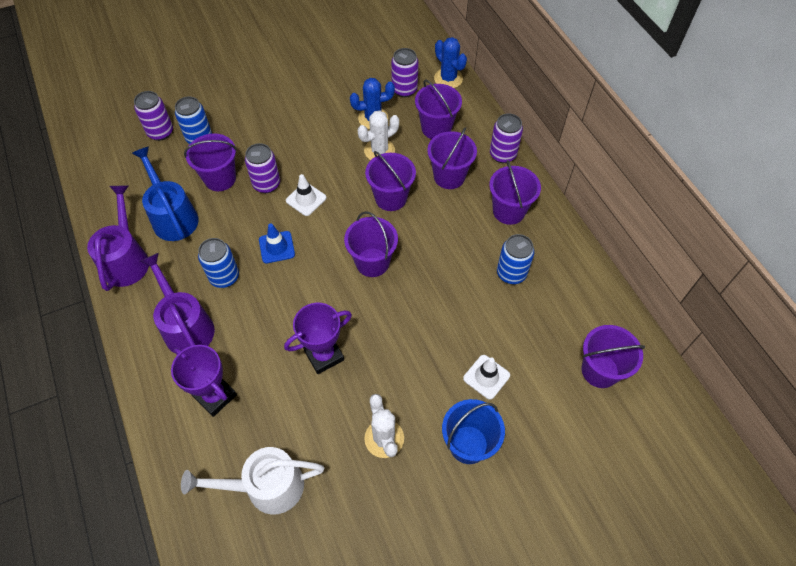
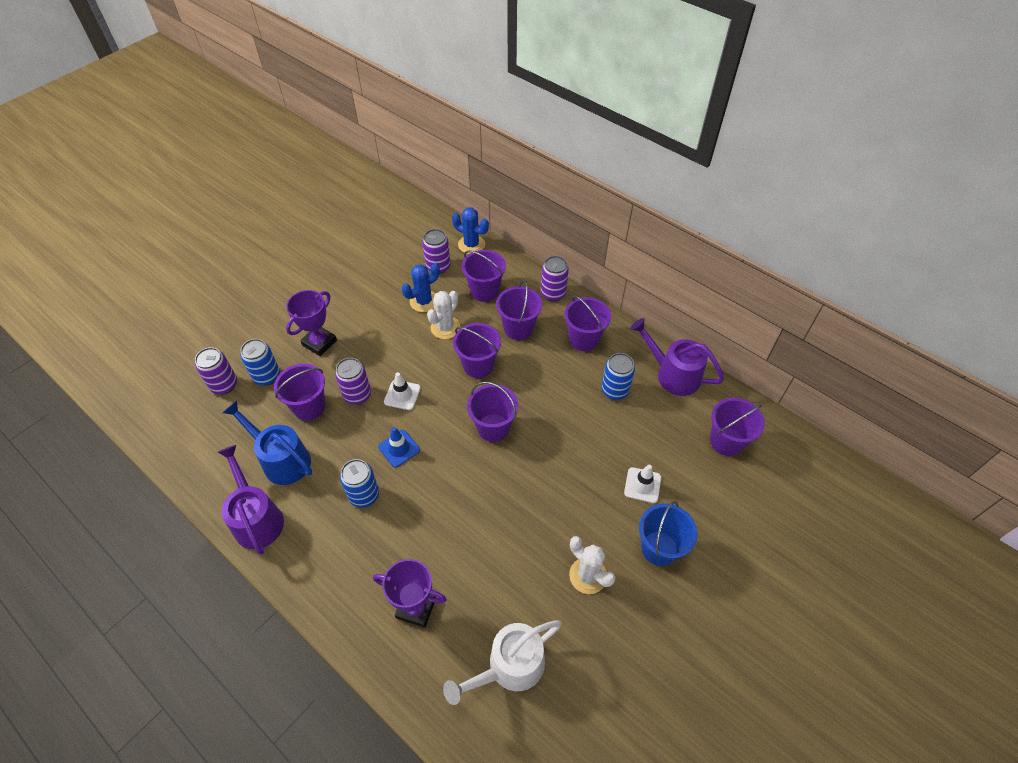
camera: 25 degrees left, 5 degrees down
purple watering can [140,253,215,354] -> purple watering can moved to [630,318,724,396]
purple trophy [284,303,352,374] -> purple trophy moved to [286,290,337,356]

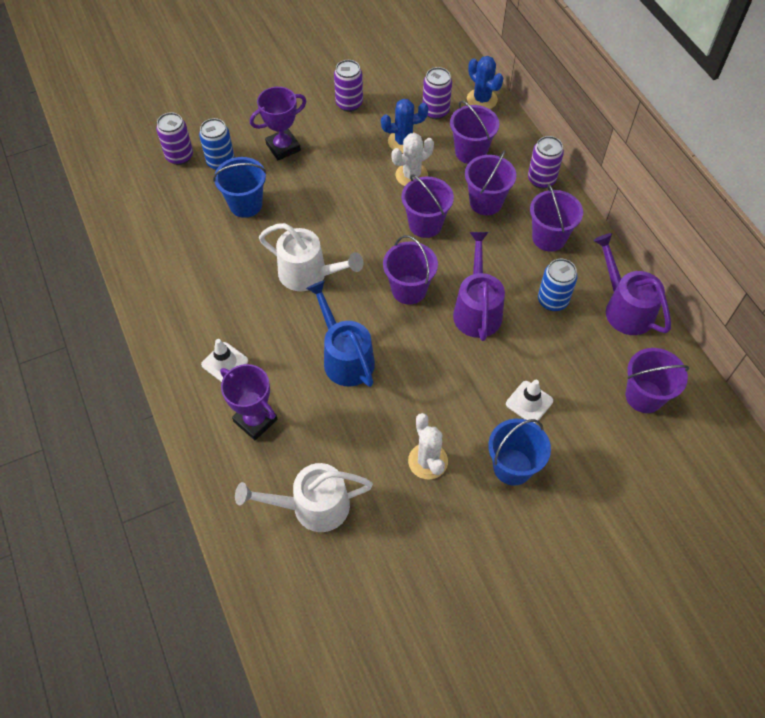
camera: 25 degrees right, 5 degrees up
purple watering can [217,445,284,555] -> purple watering can moved to [453,232,505,341]
blue watering can [222,400,312,485] -> blue watering can moved to [306,281,375,387]
purple bucket [274,364,325,421] -> blue bucket [213,157,267,218]
purple can [335,358,371,405] -> purple can moved to [334,60,363,112]
blue can [340,459,379,508] -> none
blue traffic cone [378,427,420,467] -> white watering can [259,223,363,291]
white traffic cone [384,372,421,410] -> white traffic cone moved to [201,339,248,382]

